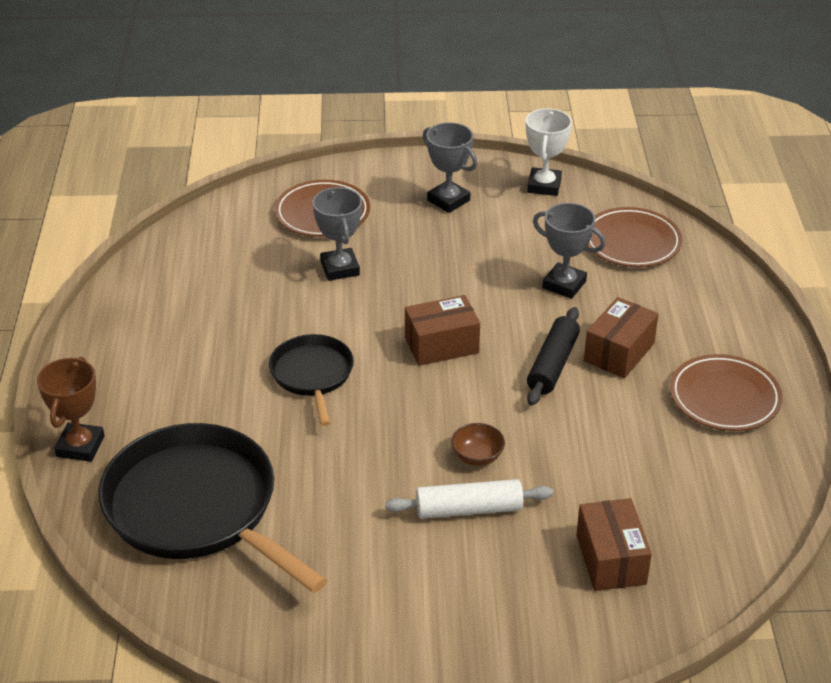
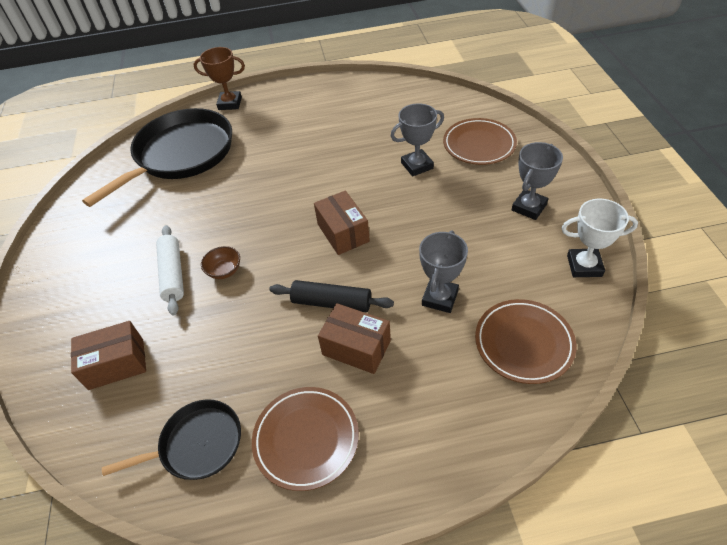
camera: 85 degrees right, 10 degrees up
black pan [269,334,354,426] -> black pan moved to [102,399,241,480]

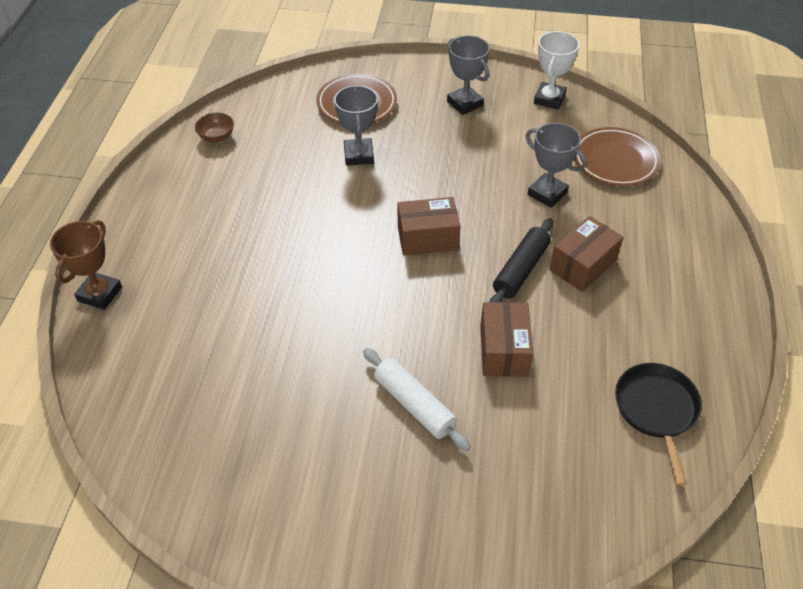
camera: 75 degrees left, 0 degrees up
brown box [71,321,146,390] -> brown box moved to [480,302,533,376]
black pan [82,108,232,207] -> none
white rolling pin [156,225,184,316] -> white rolling pin turned 45 degrees clockwise [363,348,471,451]
brown bowl [201,246,240,279] -> brown bowl moved to [195,113,234,142]
brown plate [252,387,359,491] -> none

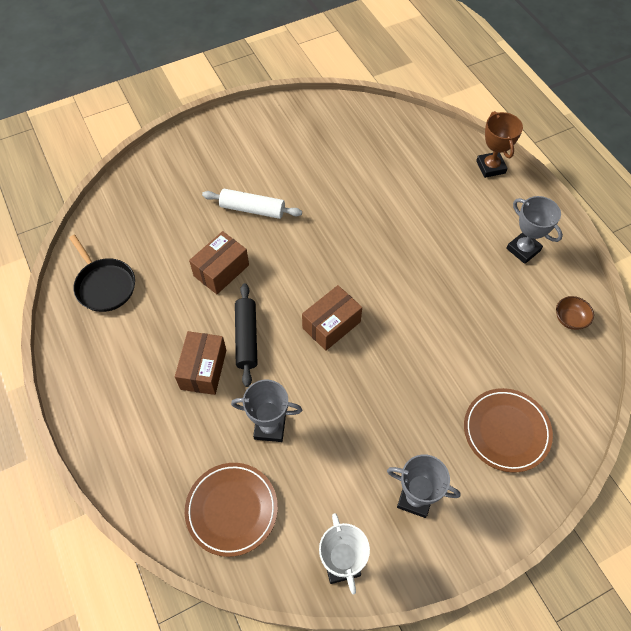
camera: 145 degrees right, 10 degrees up
grey trophy [334,85,378,166] -> grey trophy moved to [506,196,563,264]
brown box [480,302,533,376] -> brown box turned 75 degrees clockwise [189,231,249,294]

